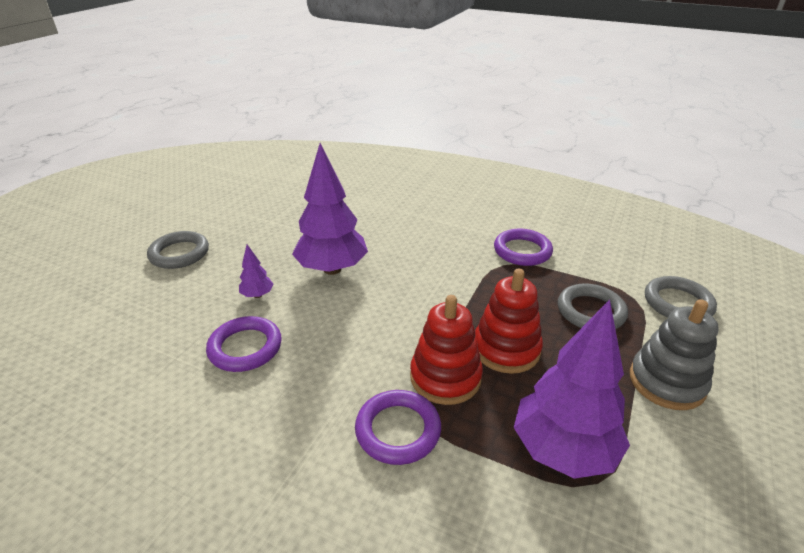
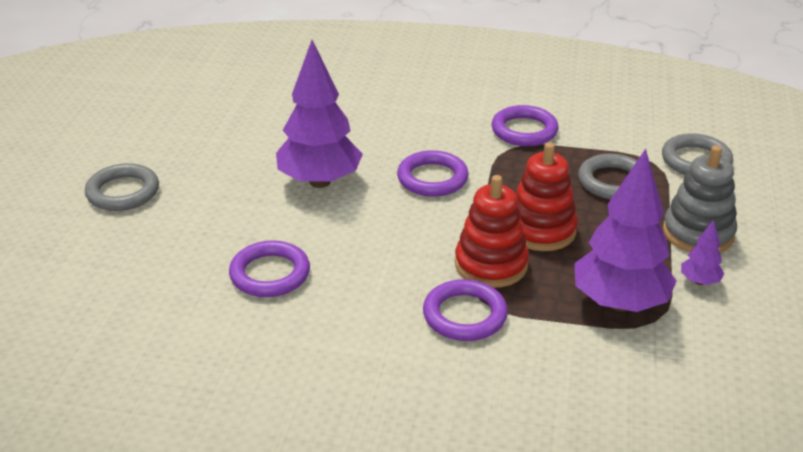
camera: 15 degrees left, 0 degrees up
purple tree [239,245,273,298] -> purple tree moved to [681,220,725,285]
none -> purple ring [397,150,469,197]

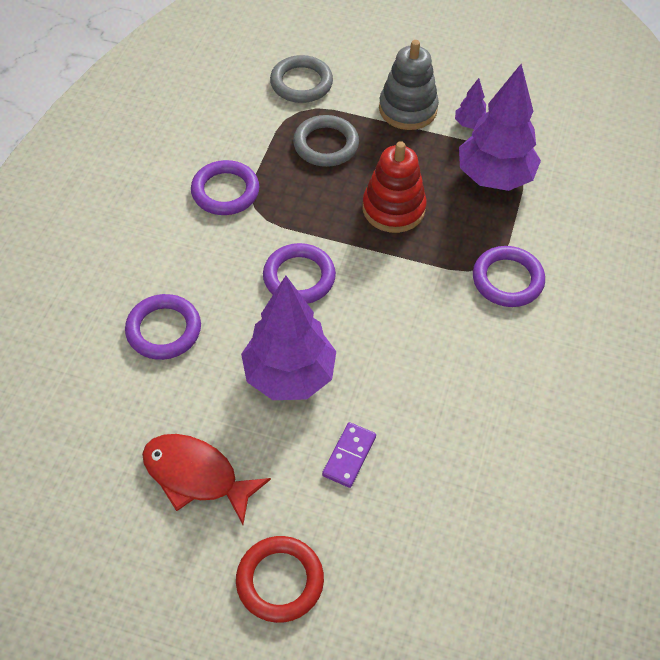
camera: 85 degrees left, 20 degrees up
grey ring [85,163,159,211] -> red ring [236,536,324,623]
purple ring [229,240,310,297] -> purple ring moved to [125,294,201,360]
red stacking toy [455,175,529,288] -> none
none -> red fish [142,434,271,525]
none -> purple domino [322,422,376,488]

